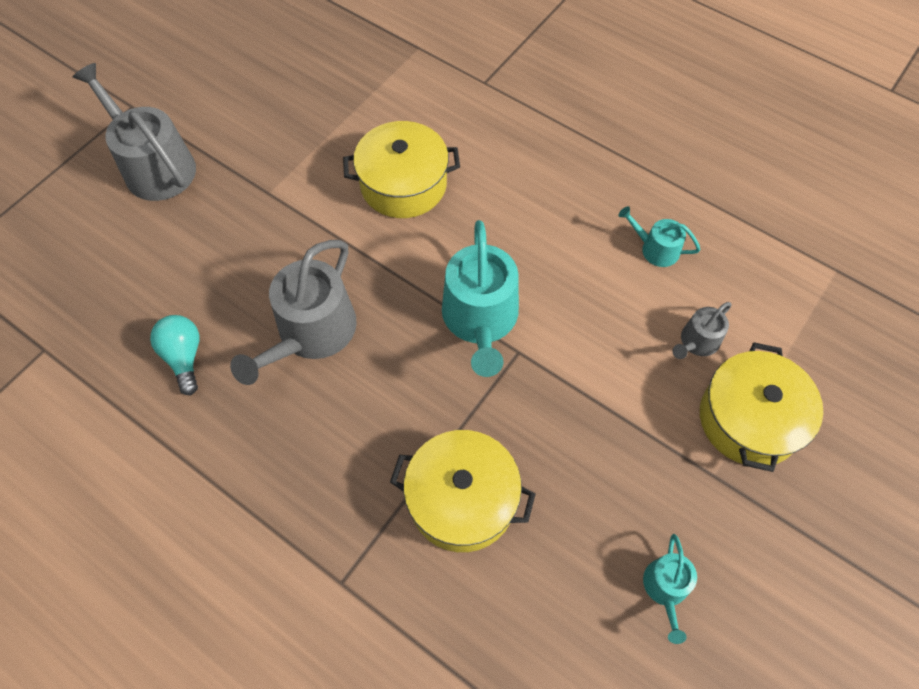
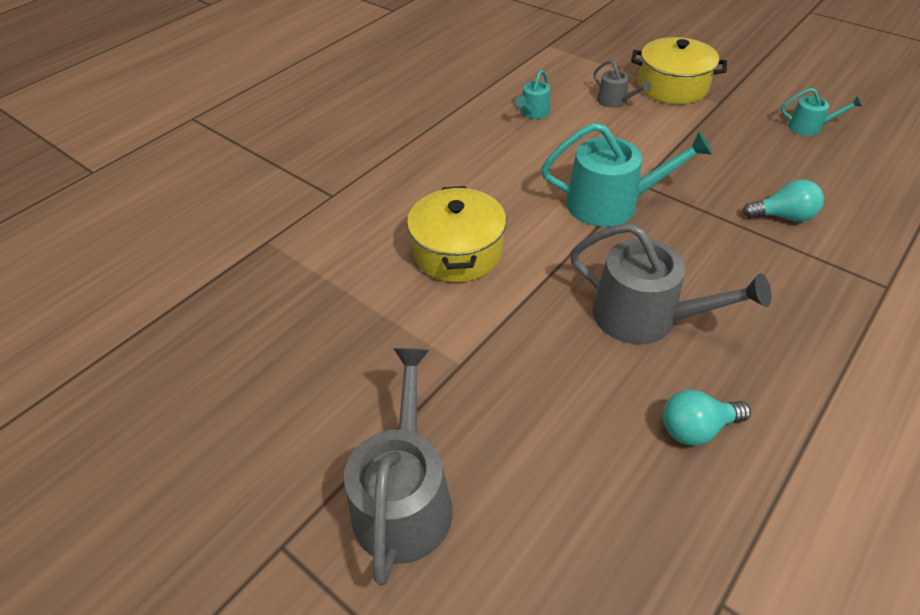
camera: 85 degrees left, 15 degrees down
grey watering can [73,63,196,201] -> grey watering can turned 135 degrees clockwise [344,348,453,586]
yellow pot [390,430,536,552] -> turquoise light bulb [743,179,824,222]

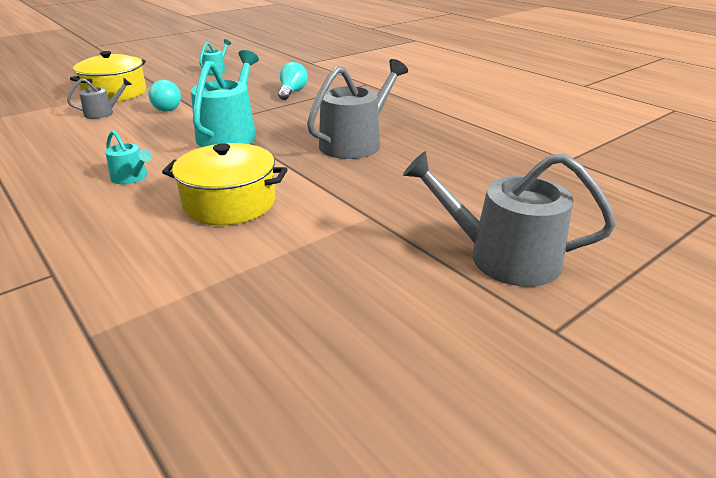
camera: 80 degrees left, 15 degrees down
turquoise watering can [515,70,550,119] -> turquoise watering can moved to [105,130,152,184]
turquoise light bulb [663,390,751,446] -> turquoise light bulb moved to [149,80,181,112]

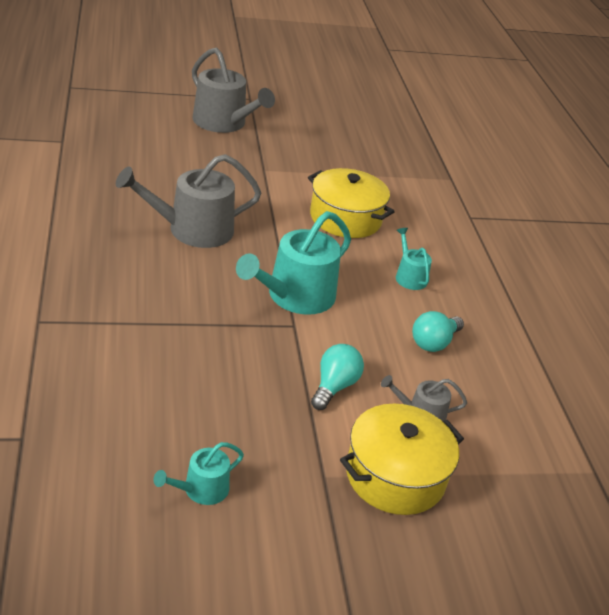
camera: 155 degrees left, 5 degrees up
turquoise light bulb [278,62,308,100] -> turquoise light bulb moved to [412,311,464,352]

